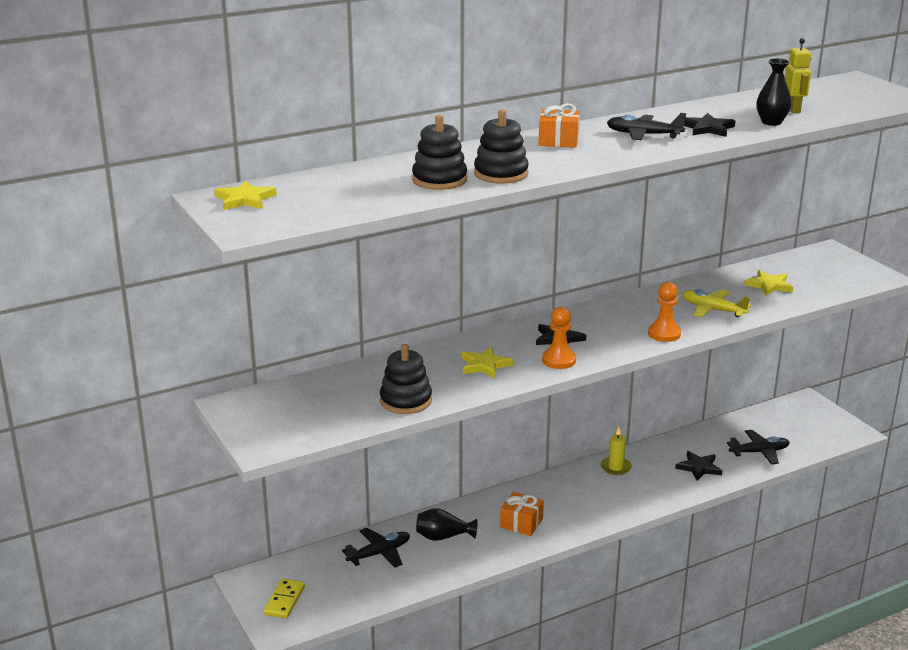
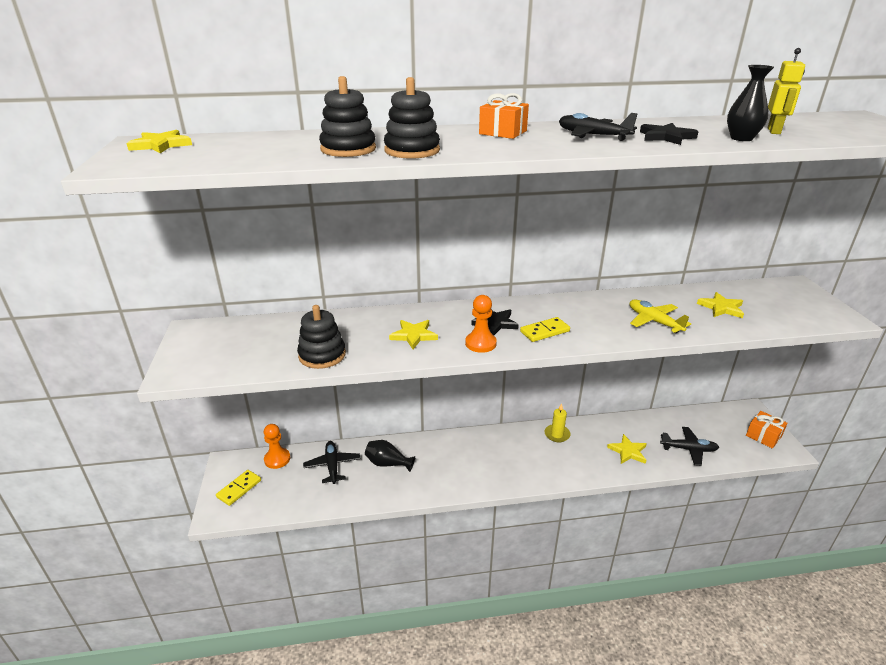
camera: 20 degrees right, 5 degrees up
black plane [342,528,410,568] -> black plane turned 90 degrees counterclockwise [303,441,360,484]
orange gift [500,492,544,536] -> orange gift moved to [746,411,788,449]
orange pawn [648,282,681,342] -> orange pawn moved to [264,424,290,469]
black star [675,451,722,481] -> yellow star [607,434,647,464]
none -> yellow domino [520,317,570,342]

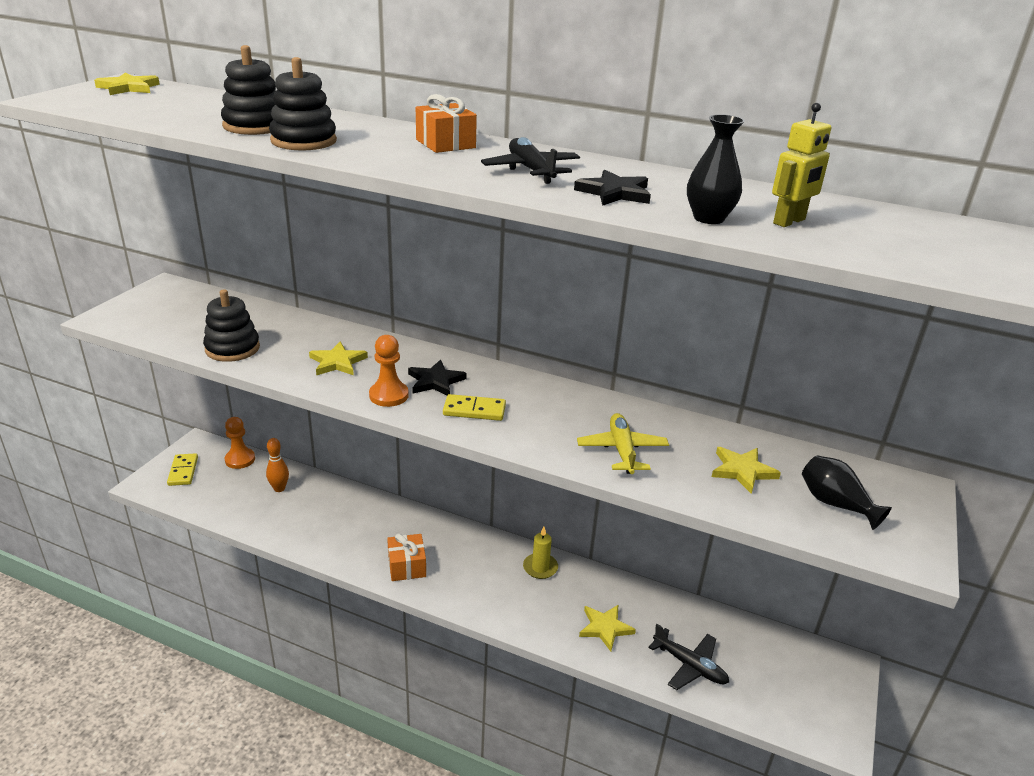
camera: 30 degrees right, 0 degrees up
yellow domino [216,470,261,506] -> yellow domino turned 75 degrees counterclockwise [167,453,198,486]
black plane [303,441,360,484] -> orange bowling pin [266,438,289,492]
black vase [365,440,415,472] -> black vase moved to [802,455,892,530]
orange gift [746,411,788,449] -> orange gift moved to [387,534,426,581]

